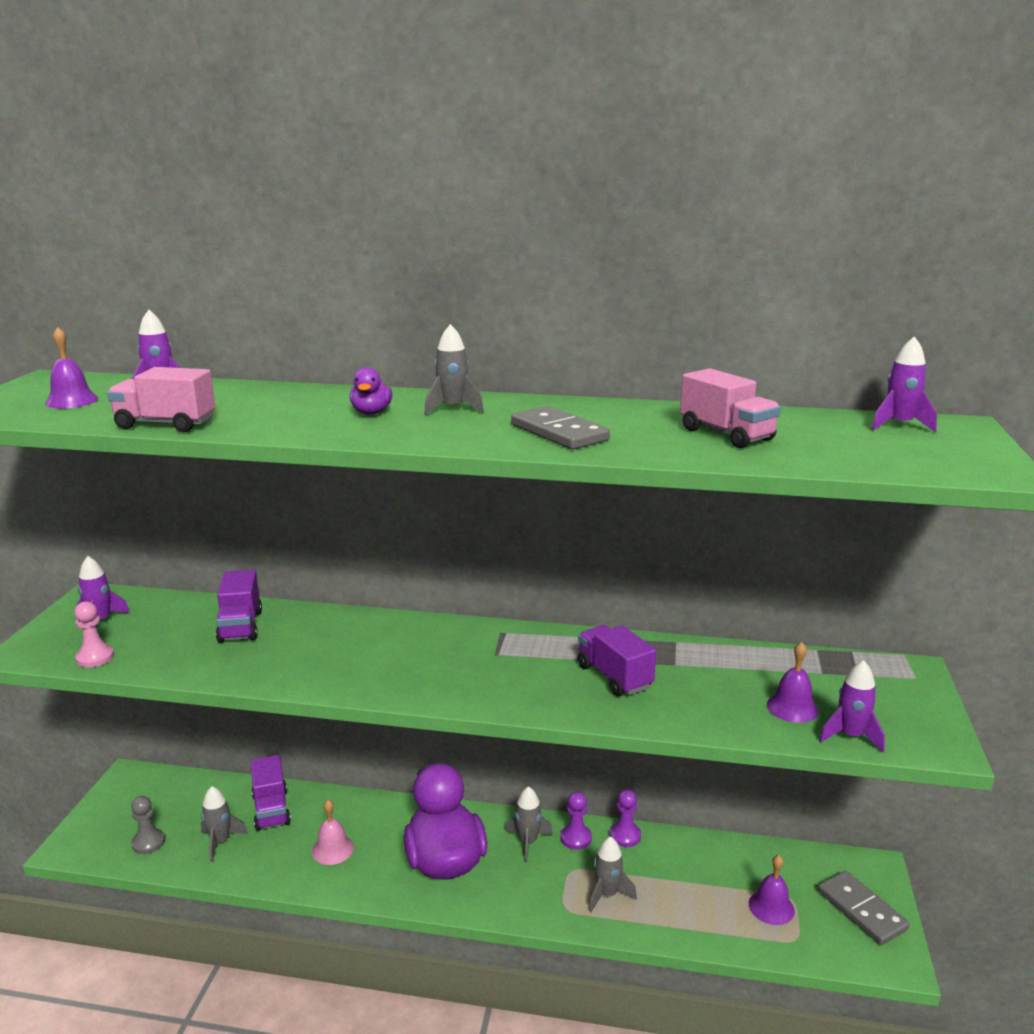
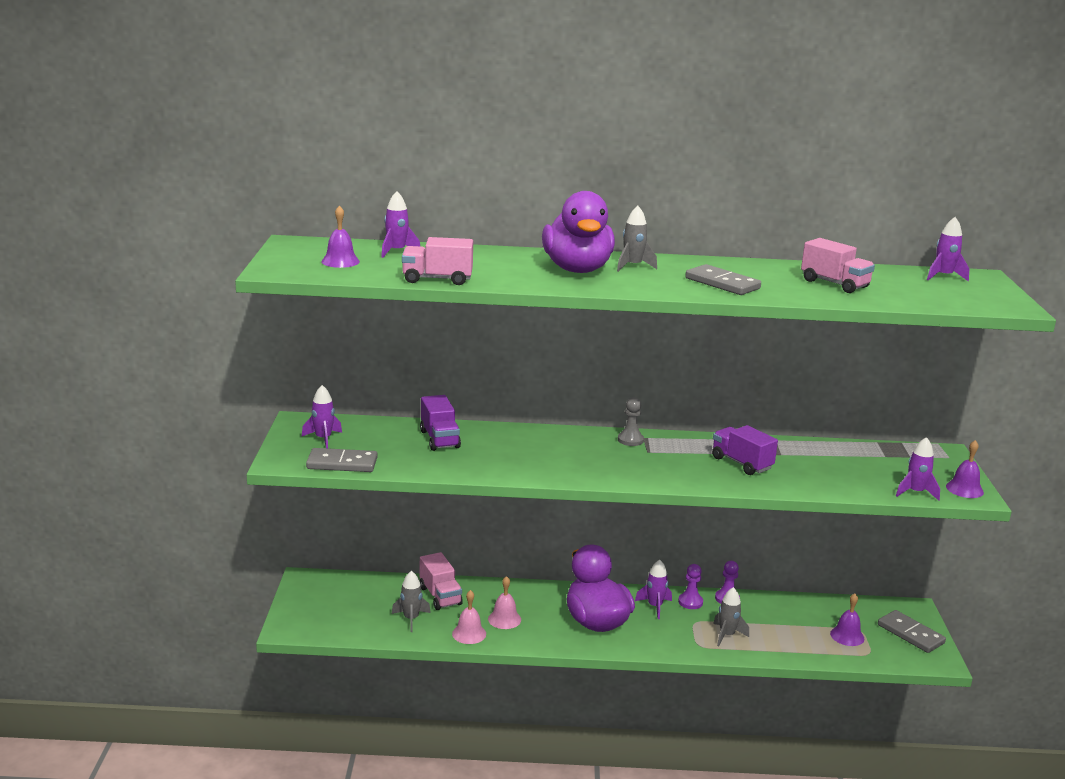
camera: 10 degrees left, 0 degrees up
pink pawn [74,601,114,667] -> grey domino [306,448,378,472]
grey pawn [131,796,165,854] -> grey pawn moved to [618,397,644,446]
purple truck [251,755,291,831] -> pink truck [420,552,463,610]
purple duck [350,367,392,415] -> purple duck [542,191,615,273], size x2.34
grey rocket [506,786,553,862] -> purple rocket [635,560,672,619]
purple bell [767,642,819,723] -> purple bell moved to [946,440,984,498]
none -> pink bell [452,590,486,644]

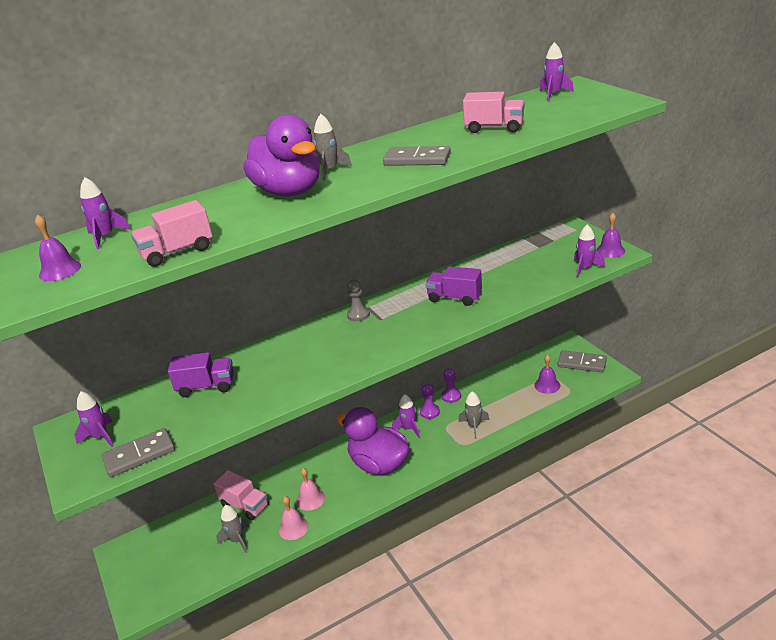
camera: 25 degrees left, 10 degrees up
purple truck [420,395,461,451] -> purple truck turned 45 degrees counterclockwise [168,352,234,397]

